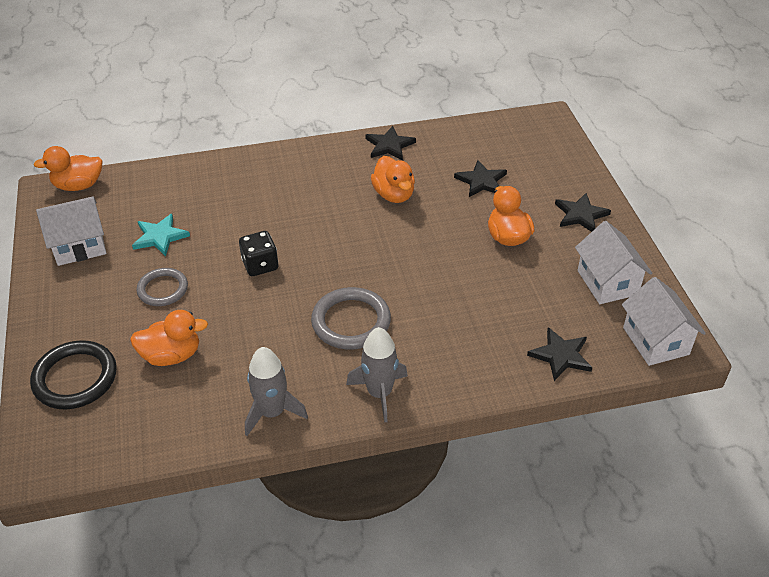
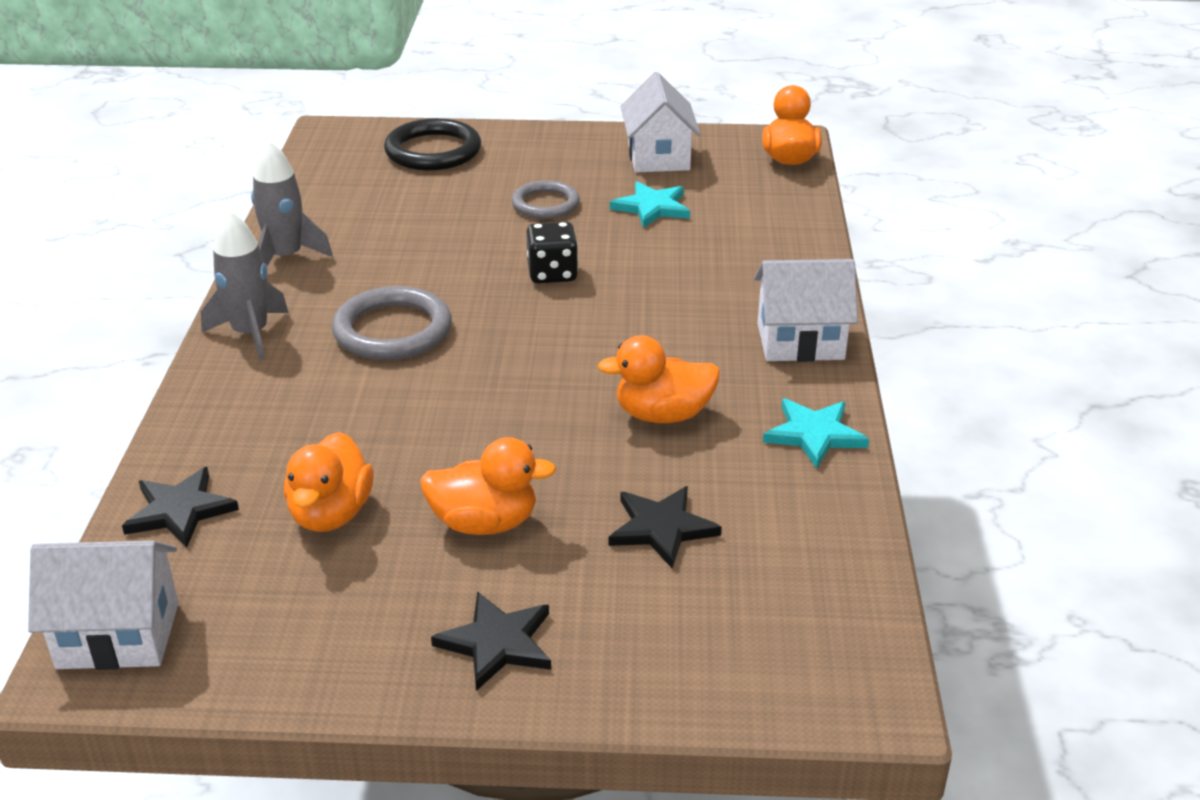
camera: 105 degrees right, 10 degrees down
orange duck [130,310,208,366] -> orange duck moved to [284,432,373,532]
black star [365,126,416,160] -> turquoise star [763,399,869,469]
white house [575,221,652,304] -> white house moved to [754,259,858,362]

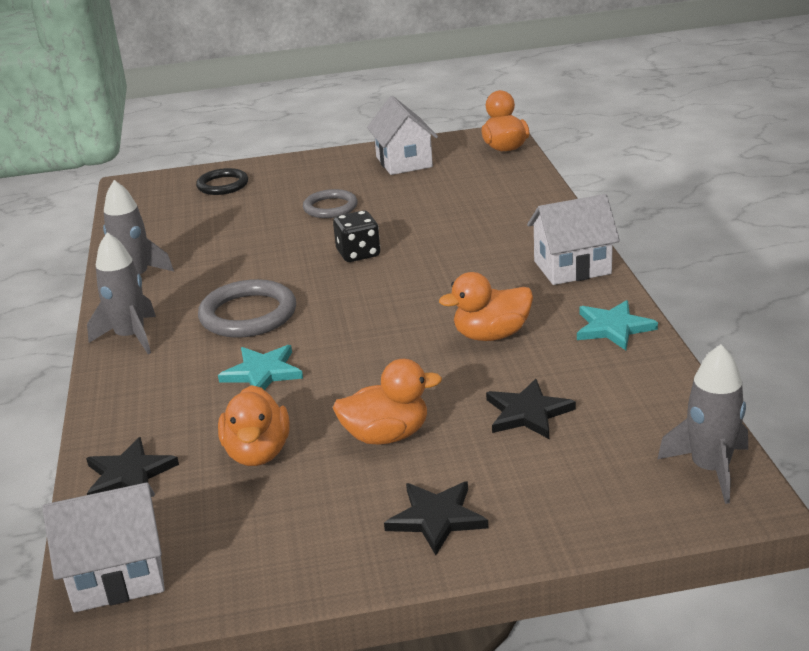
camera: 10 degrees left, 5 degrees down
black ring [384,118,481,170] -> black ring [196,168,248,195], size x0.66
turquoise star [610,181,690,228] -> turquoise star moved to [218,345,303,390]
none -> grey rocket [658,344,748,504]

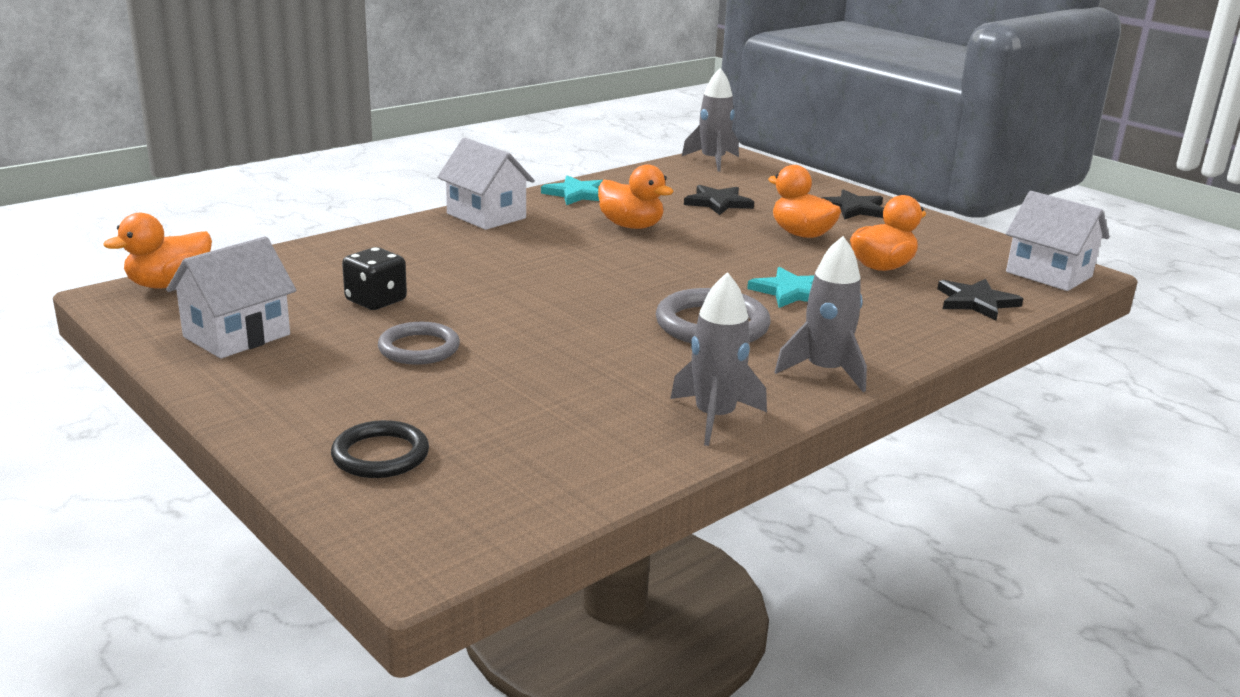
camera: 125 degrees left, 5 degrees down
black dice [333,211,380,262] -> black dice moved to [342,247,407,310]

